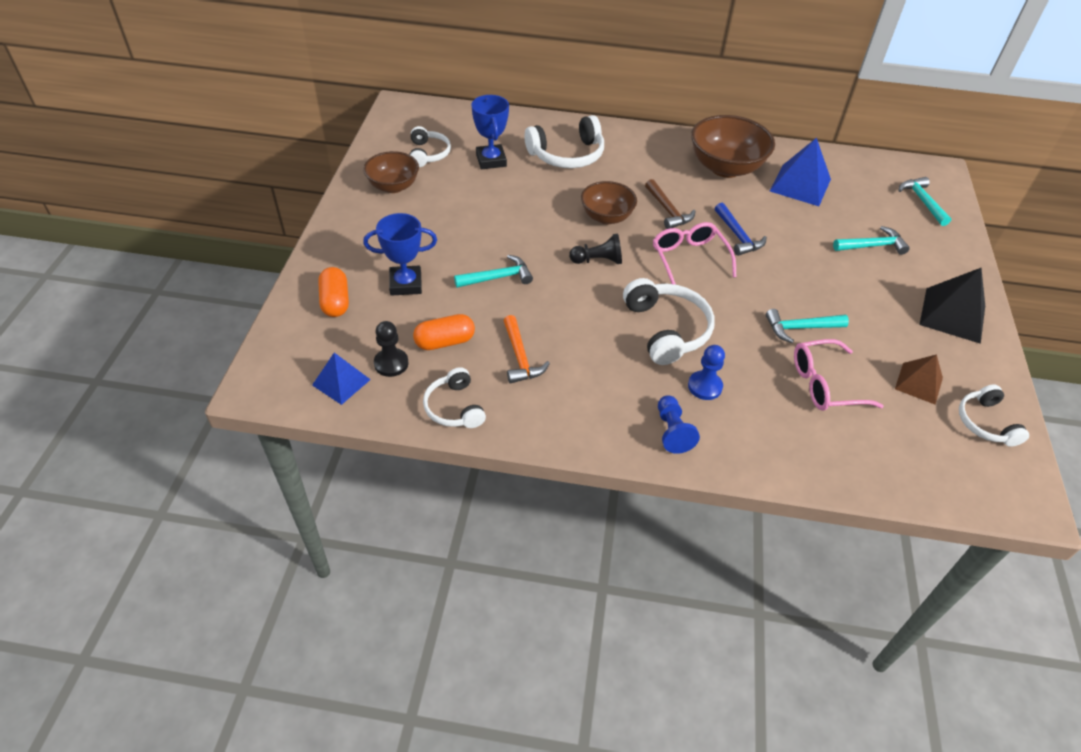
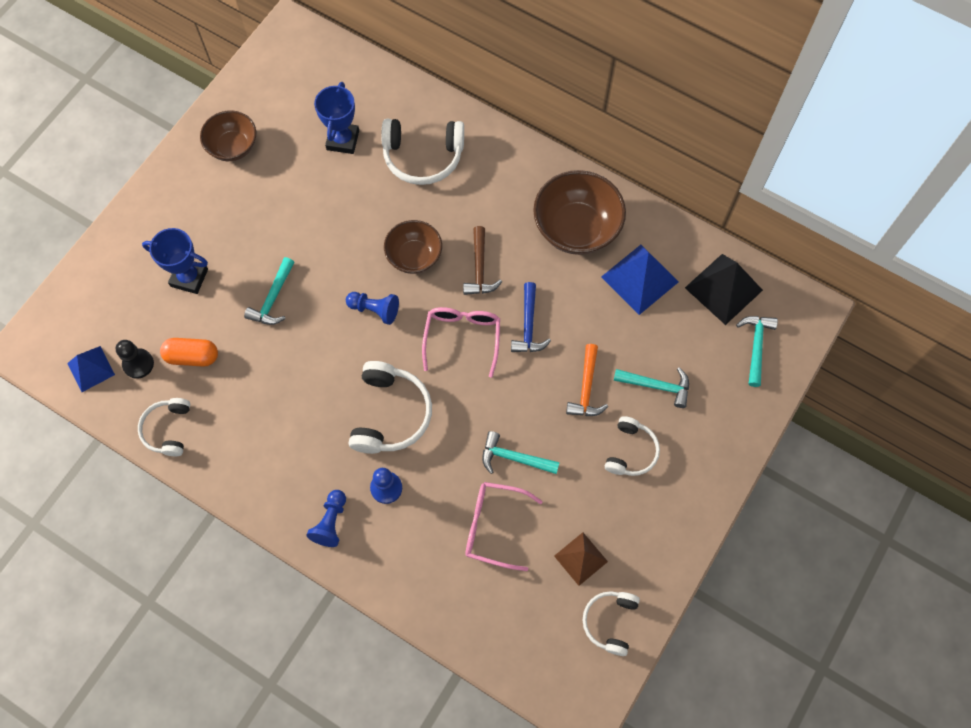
camera: 25 degrees right, 20 degrees up
orange capsule [318,267,349,317] -> none
white headphones [409,126,451,167] -> white headphones moved to [605,416,660,476]
turquoise hammer [454,255,533,288] -> turquoise hammer turned 105 degrees clockwise [244,257,295,325]
orange hammer [503,315,550,384] -> orange hammer moved to [566,344,608,416]
black pawn [569,234,622,264] -> blue pawn [346,292,399,325]
black pyramid [919,268,985,344] -> black pyramid moved to [685,254,763,325]

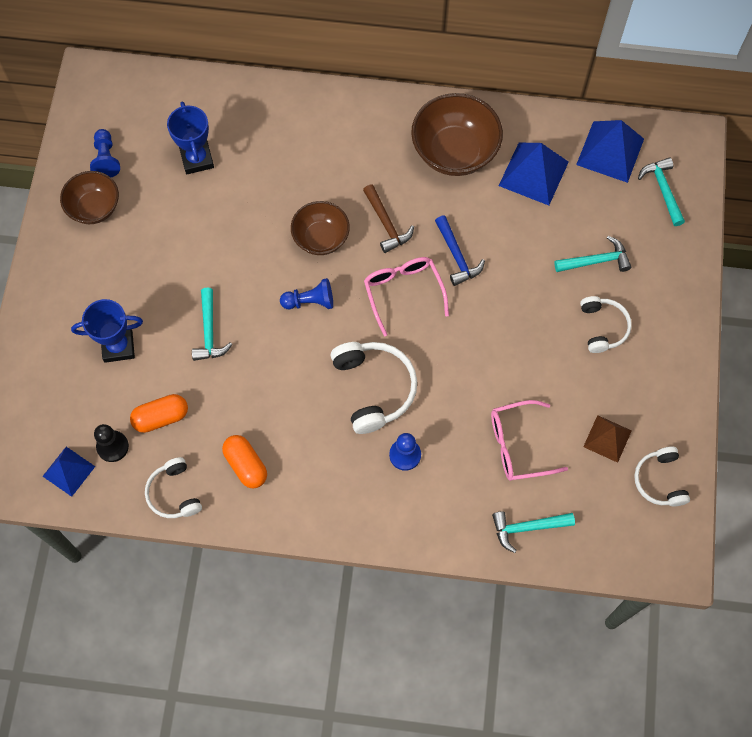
camera: 25 degrees left, 0 degrees up
blue pawn [306,490,346,547] -> blue pawn moved to [90,129,120,178]
white headphones [381,119,464,185] -> none
turquoise hammer [482,431,560,474] -> turquoise hammer moved to [492,511,575,553]
orange hammer [566,344,608,416] -> none
black pyramid [685,254,763,325] -> blue pyramid [576,120,644,183]
none -> orange capsule [222,435,267,488]

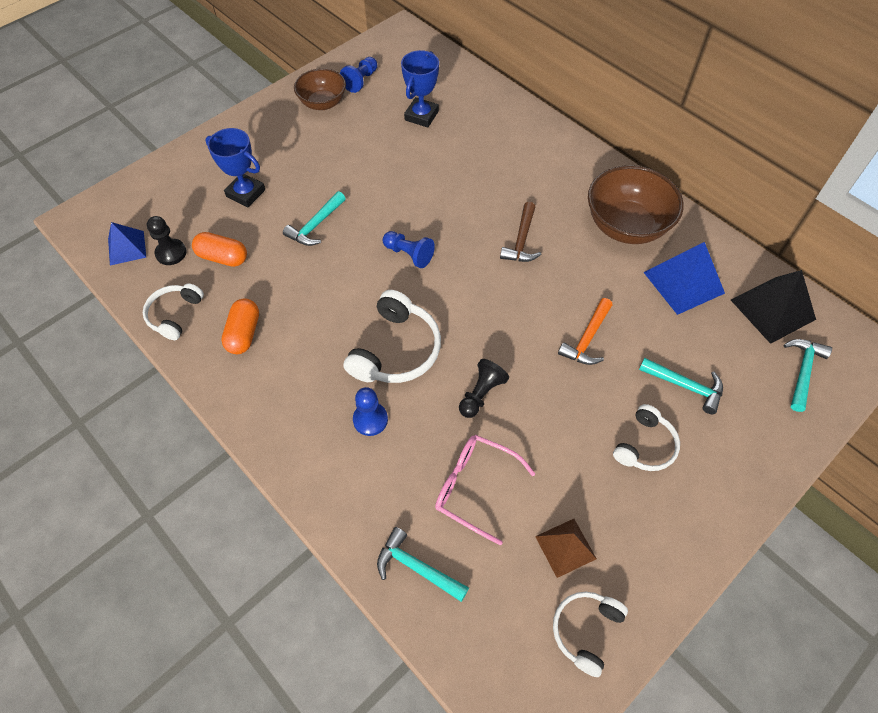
camera: 40 degrees right, 10 degrees down
brown bowl [291,201,350,255] -> none
pink glasses [364,257,449,336] -> none
blue hammer [435,215,485,286] -> none
blue pyramid [576,120,644,183] -> black pyramid [731,270,816,344]
none -> black pawn [459,359,509,418]
none -> orange hammer [558,298,612,365]

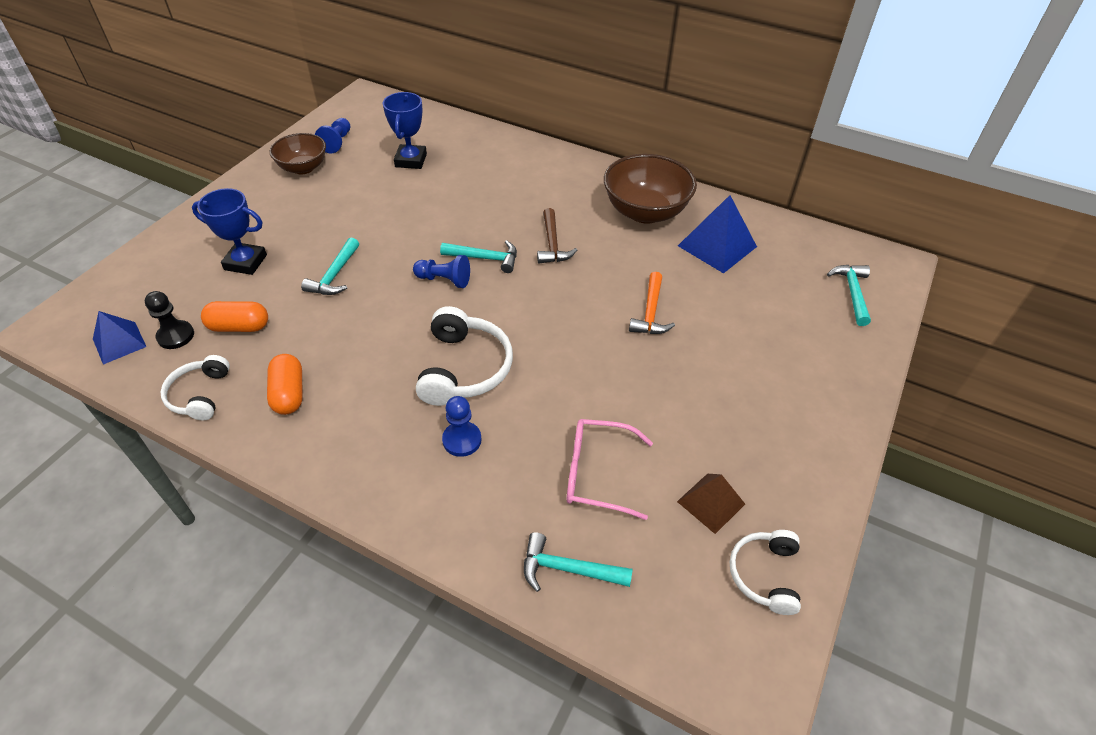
camera: 20 degrees left, 10 degrees down
black pawn [459,359,509,418] -> none
white headphones [613,404,680,471] -> none
turquoise hammer [639,358,723,414] -> turquoise hammer moved to [440,240,517,273]
black pyramid [731,270,816,344] -> none

